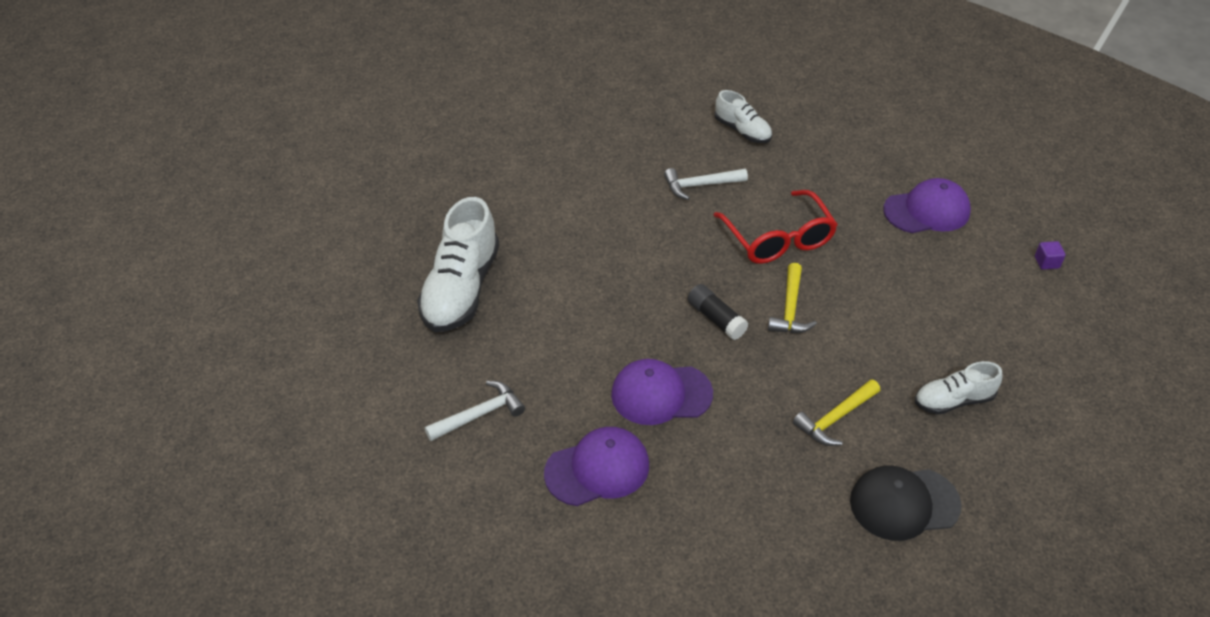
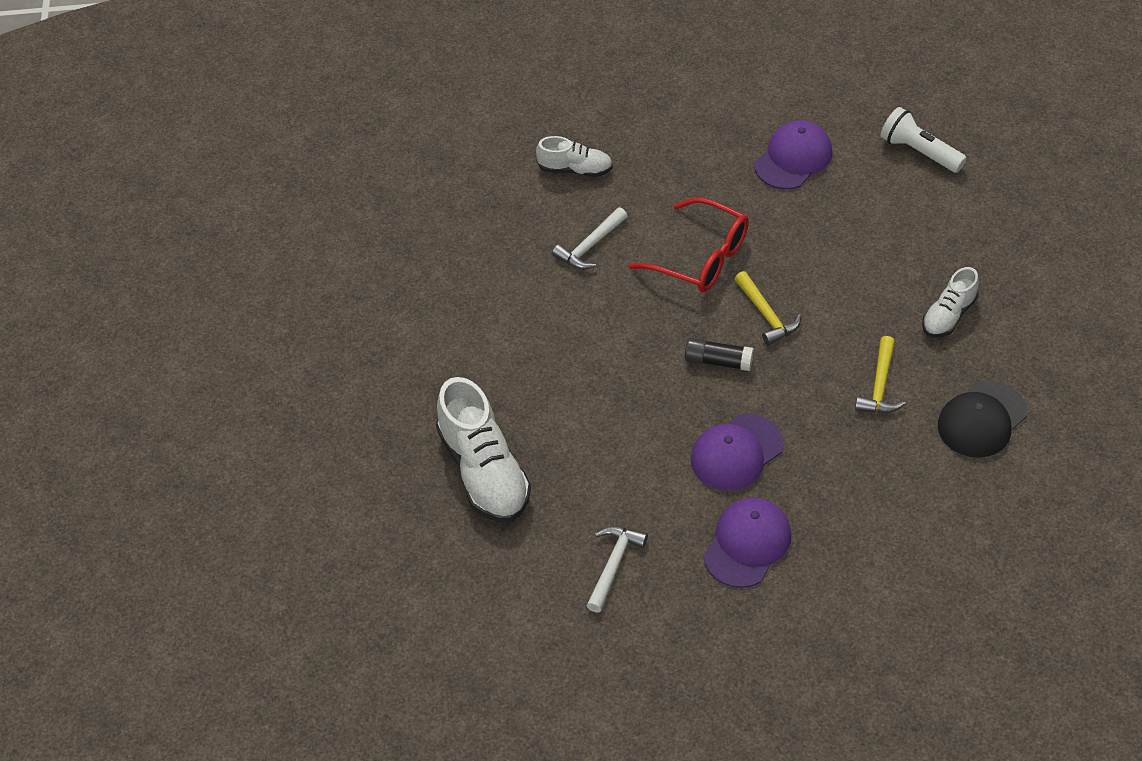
camera: 35 degrees left, 5 degrees up
purple cube [1035,241,1066,270] -> white flashlight [881,107,967,173]

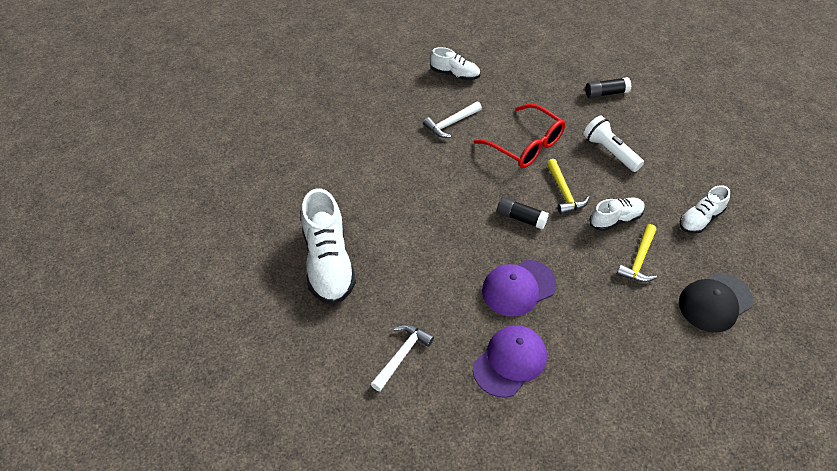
camera: 10 degrees right, 0 degrees up
purple cap [754,120,833,189] -> black glue stick [585,77,631,98]
white flashlight [881,107,967,173] -> white flashlight moved to [583,116,644,172]
none -> white shoe [590,198,645,231]

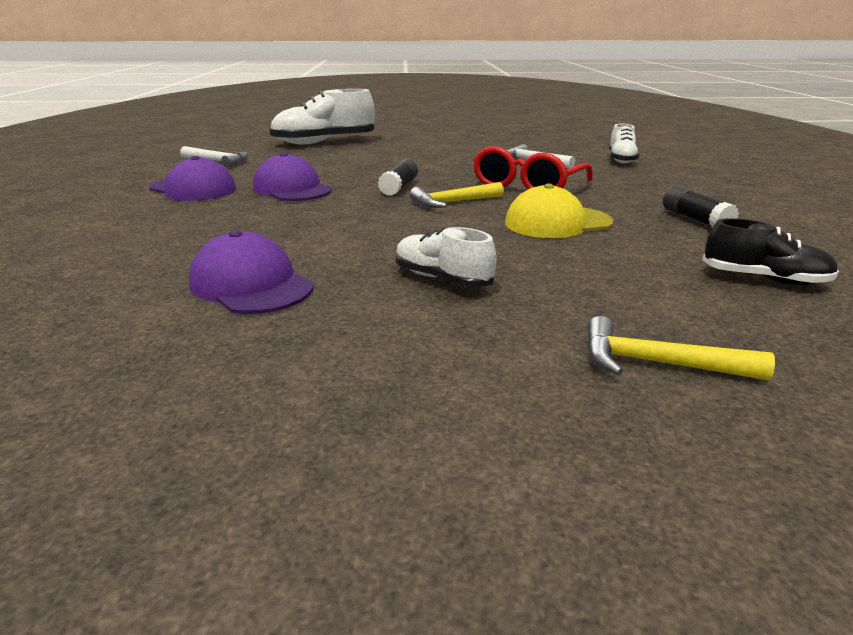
camera: 80 degrees right, 25 degrees down
white flashlight [583,116,644,172] -> yellow cap [505,183,613,238]
white shoe [590,198,645,231] -> none
yellow hammer [617,224,657,282] -> yellow hammer moved to [587,316,775,380]
black cap [679,273,753,333] -> purple cap [189,230,313,314]
none -> black shoe [702,218,839,285]

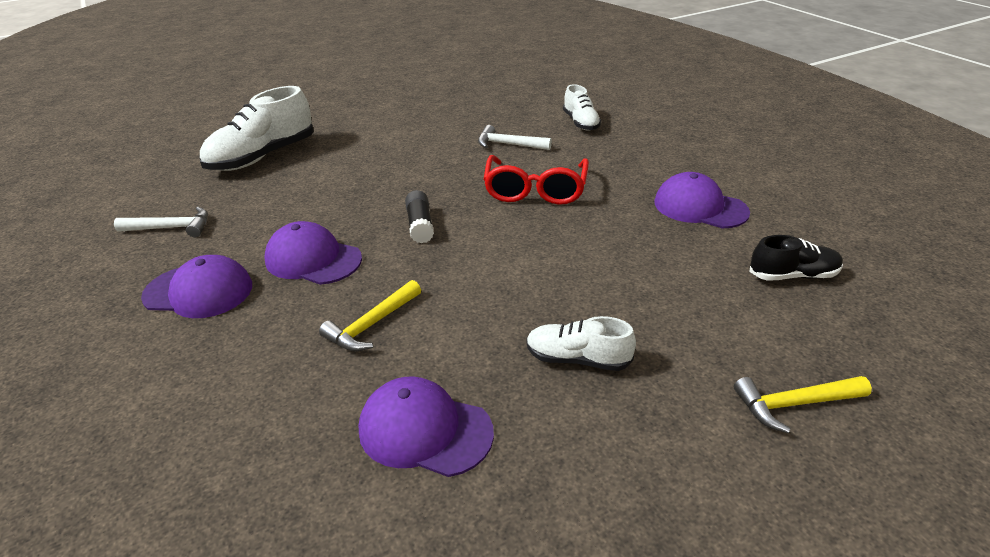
camera: 25 degrees left, 10 degrees up
yellow hammer [410,182,504,208] -> yellow hammer moved to [319,280,421,351]
yellow cap [505,183,613,238] -> none
black glue stick [663,185,739,228] -> purple cap [654,172,750,229]

